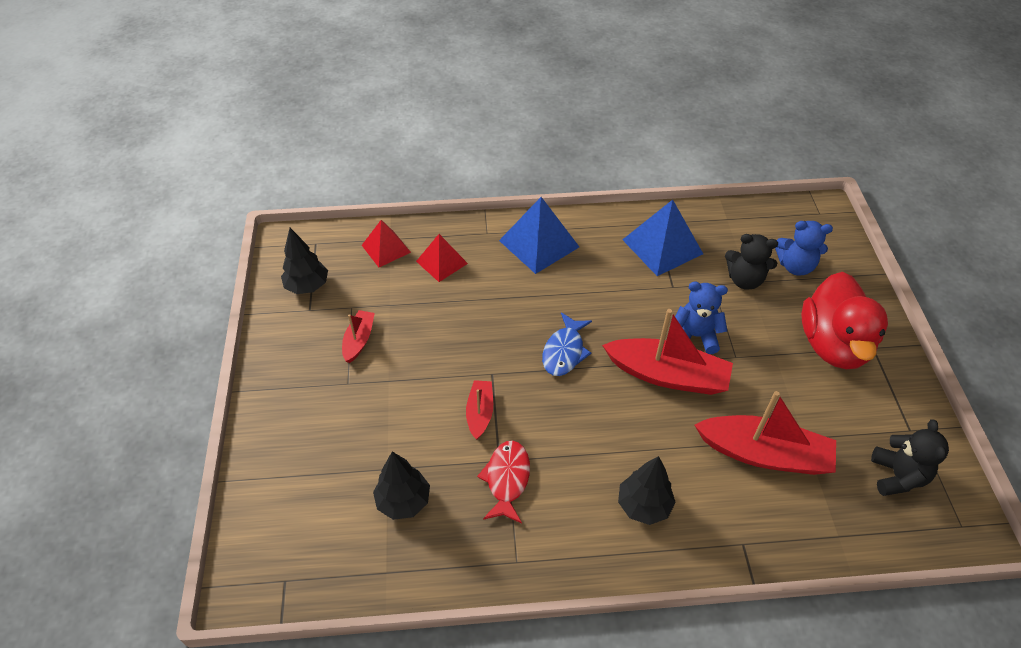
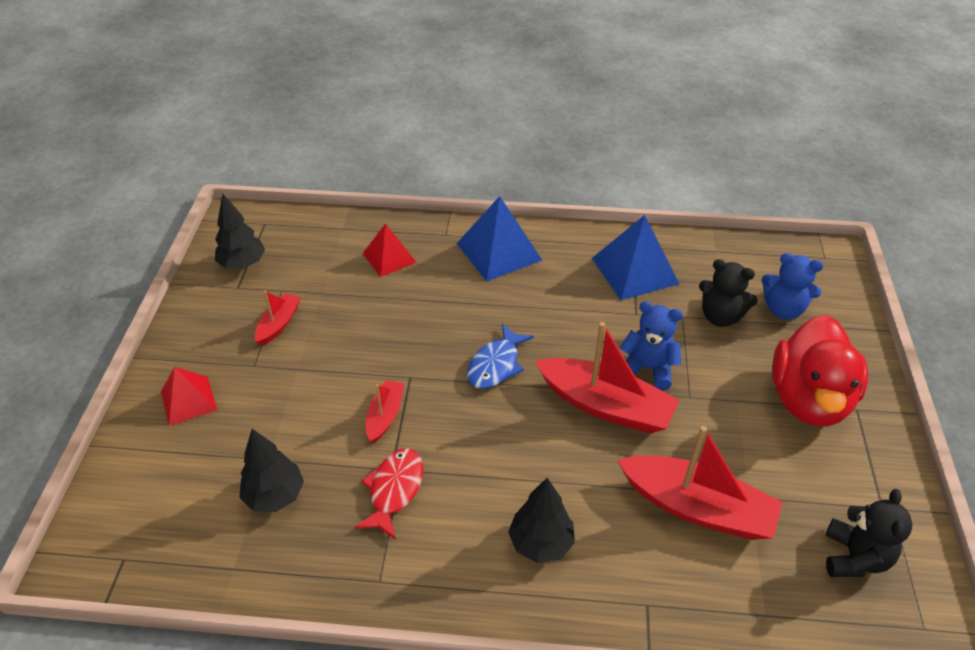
camera: 10 degrees right, 5 degrees down
red pyramid [362,220,411,267] -> red pyramid moved to [161,367,217,426]

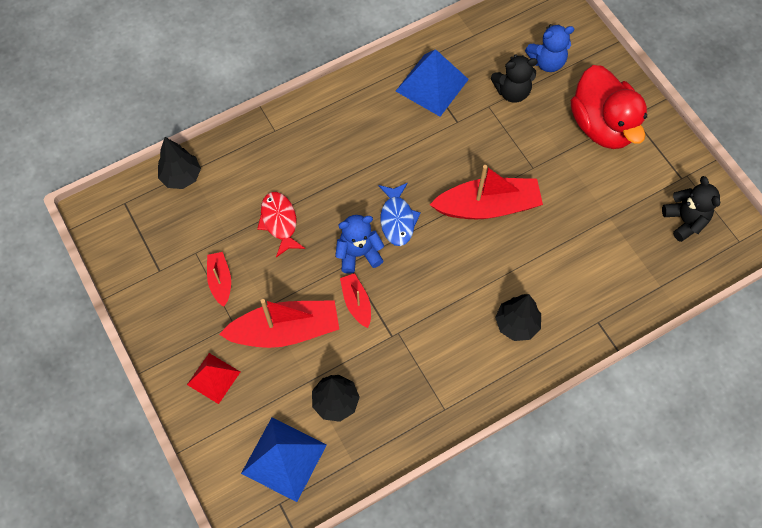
camera: 35 degrees left, 20 degrees up
black tree [215,194,265,269] -> black tree moved to [158,137,201,189]
red fish [354,449,423,540] -> red fish moved to [257,192,305,257]
red pyramid [362,223,416,277] -> none
blue pyramid [456,196,542,282] -> blue pyramid moved to [241,418,327,502]
red boat [617,426,783,540] -> red boat moved to [219,299,339,348]
blue teddy bear [620,301,683,390] -> blue teddy bear moved to [335,215,384,274]

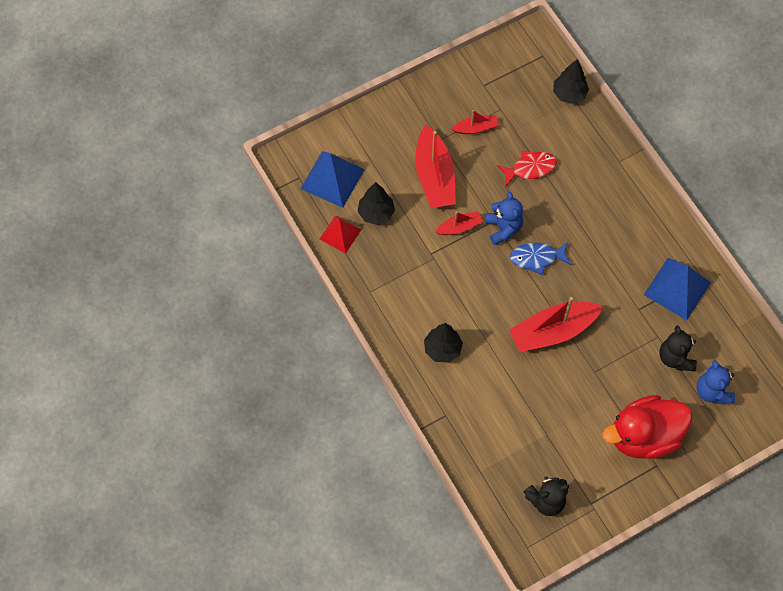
camera: 90 degrees right, 0 degrees up
red pyramid [187,353,240,404] -> red pyramid moved to [320,215,361,254]
red boat [430,165,543,219] -> red boat turned 75 degrees clockwise [509,297,603,352]

